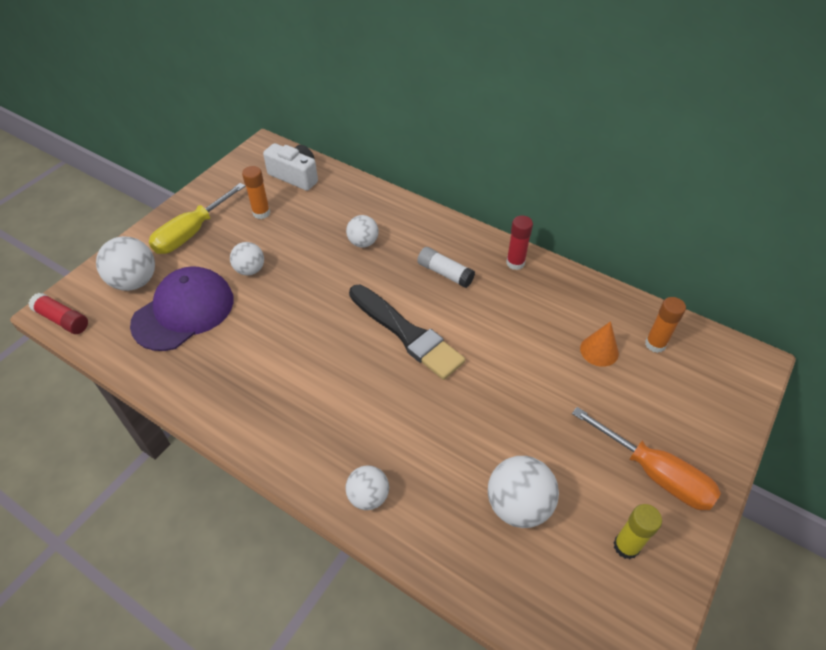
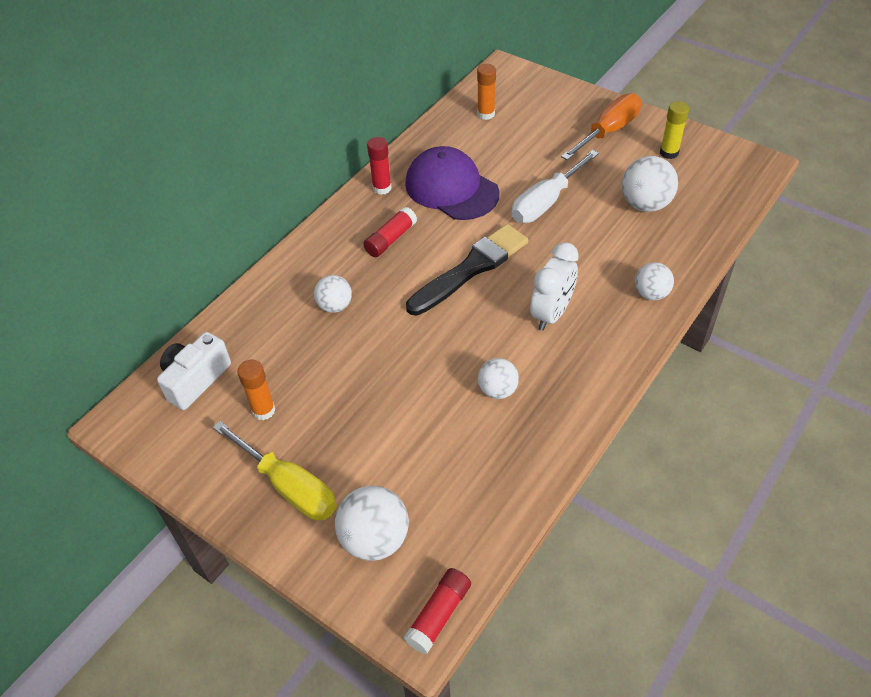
camera: 85 degrees left, 0 degrees up
purple cap [130,266,234,351] -> purple cap moved to [405,146,500,220]
white ball [230,242,264,275] -> white ball moved to [478,358,519,399]
white glue stick [417,247,475,288] -> red glue stick [363,207,417,257]
orange cone [580,321,619,367] -> none
none -> white screwdriver [511,150,599,223]
none -> white clock [530,242,579,331]

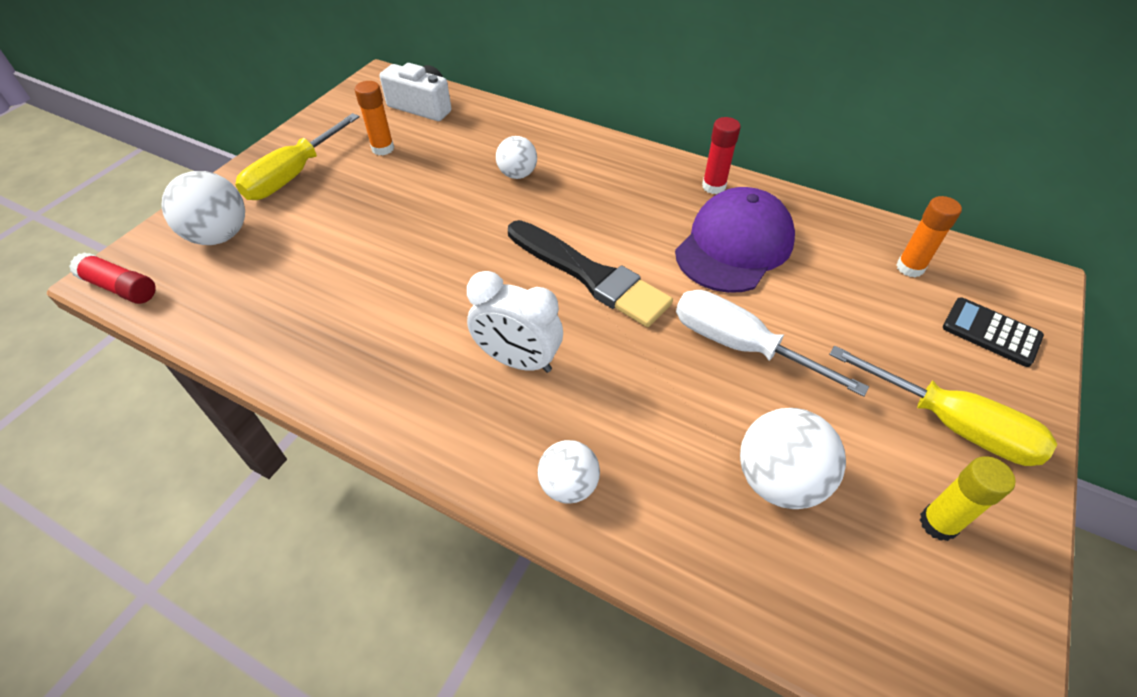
camera: 80 degrees right, 0 degrees up
red glue stick [363,207,417,257] -> none
white ball [478,358,519,399] -> none
orange screwdriver [561,93,642,160] -> yellow screwdriver [829,346,1057,466]
none -> black calculator [943,297,1044,367]

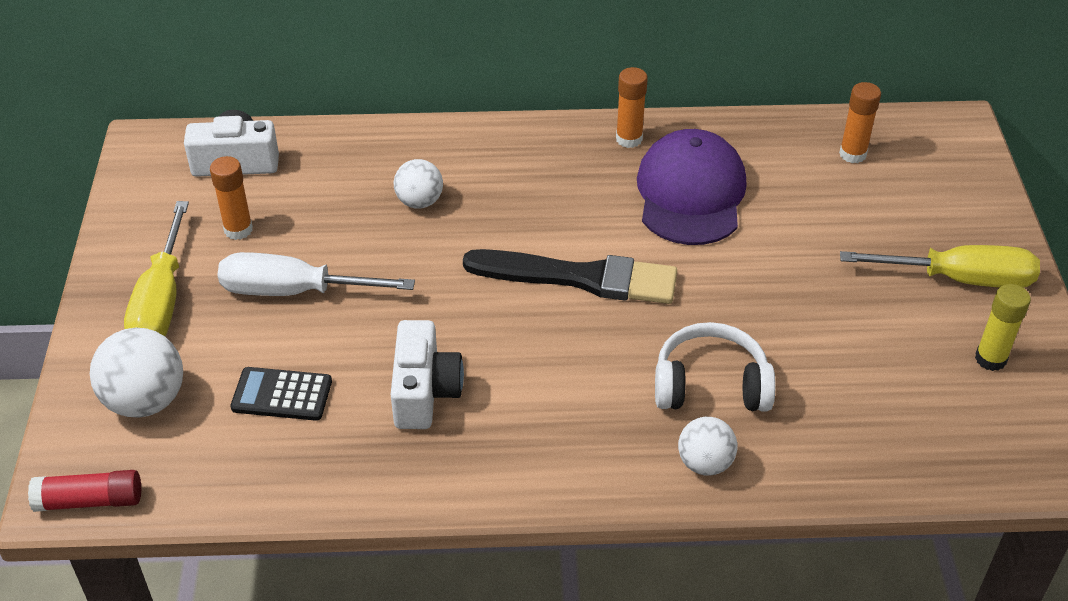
camera: 30 degrees left, 5 degrees down
white clock [467,271,563,373] -> none
white screwdriver [676,290,869,397] -> white screwdriver moved to [217,252,415,296]
red glue stick [702,117,741,194] -> orange glue stick [616,67,648,148]
white ball [740,408,846,509] -> none
black calculator [943,297,1044,367] -> black calculator moved to [230,367,332,421]
none -> white camera [391,320,464,429]
none -> white headphones [655,322,776,411]

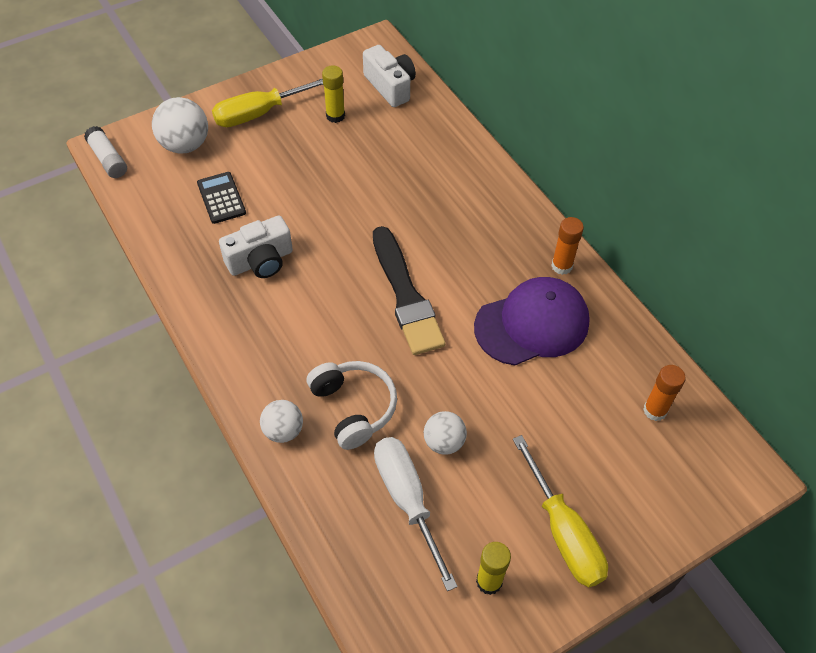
camera: 60 degrees right, 10 degrees up
red glue stick [28,470,141,512] -> white glue stick [84,126,127,178]
orange glue stick [210,156,253,240] -> yellow glue stick [322,65,345,123]
white screwdriver [217,252,415,296] -> white screwdriver moved to [374,437,458,591]
white ball [394,159,443,209] -> white ball moved to [424,411,467,455]

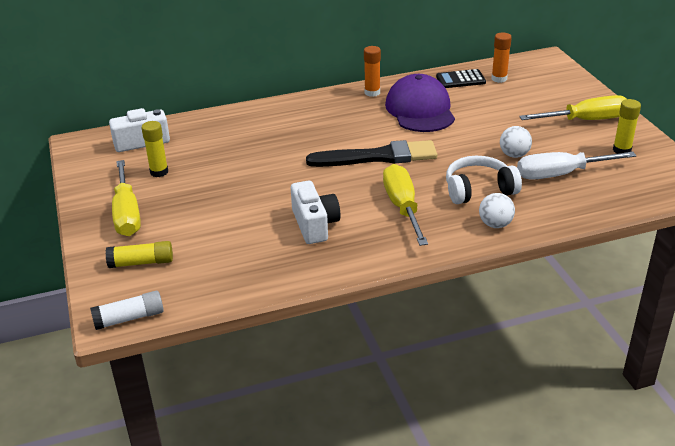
camera: 75 degrees left, 20 degrees down
white ball [152,97,208,154] -> yellow glue stick [106,241,173,268]
black calculator [197,172,246,224] -> black calculator moved to [436,69,486,88]
none -> yellow screwdriver [383,164,428,246]

